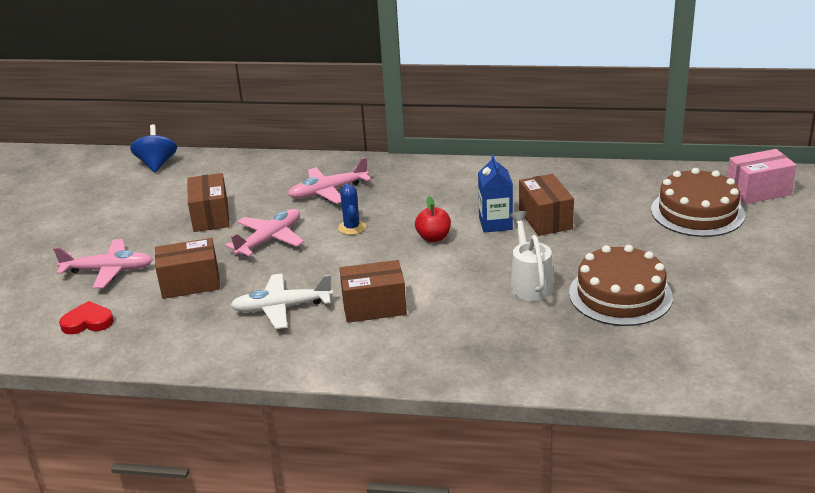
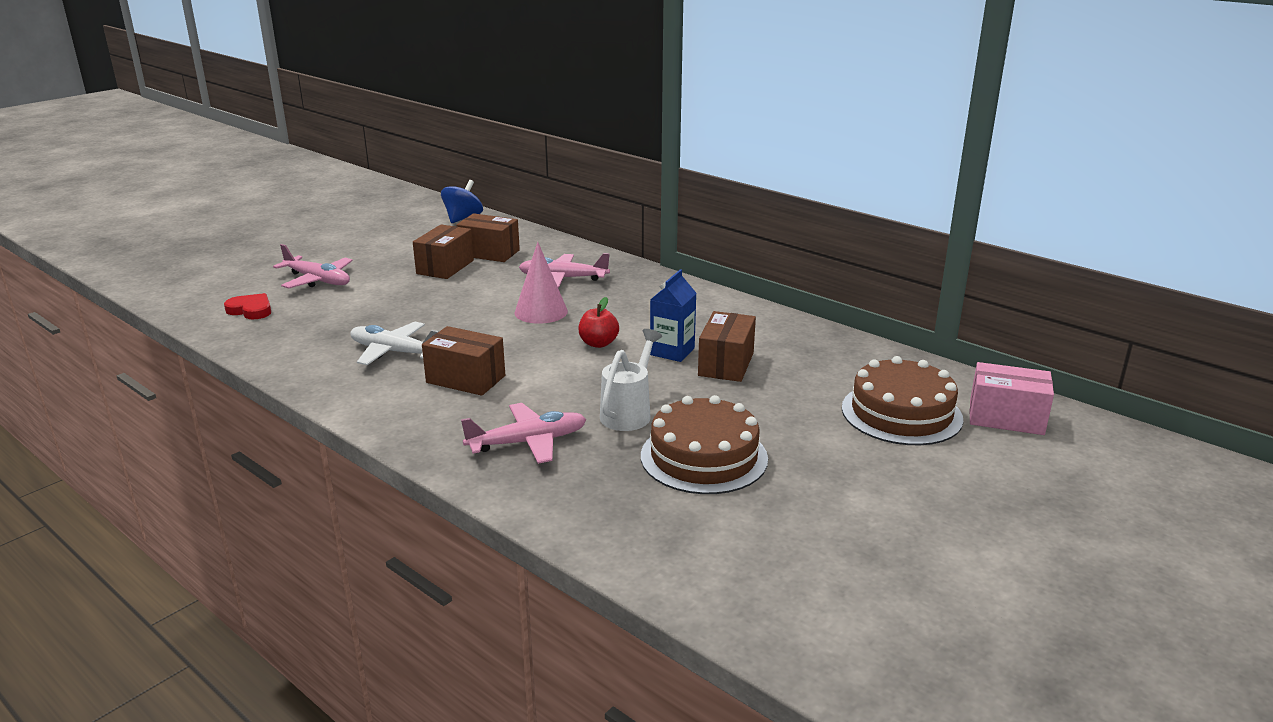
camera: 30 degrees right, 5 degrees down
brown box [155,238,220,299] -> brown box moved to [456,213,520,262]
pink plane [225,209,304,256] -> pink plane moved to [461,403,587,464]
blue cactus [338,183,366,235] -> pink cone [514,242,568,324]

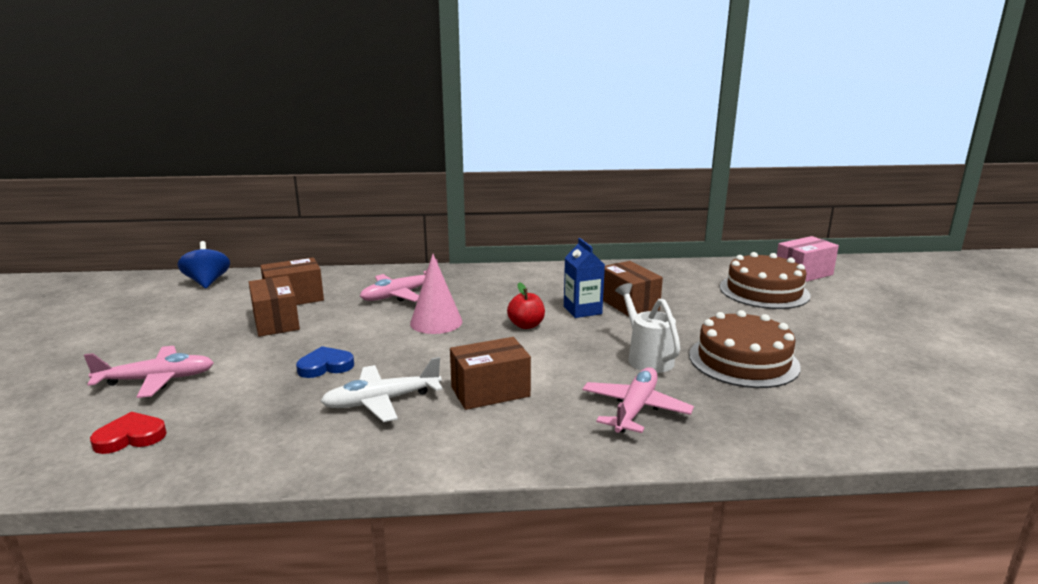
camera: 45 degrees left, 5 degrees down
none -> blue heart [296,346,354,378]

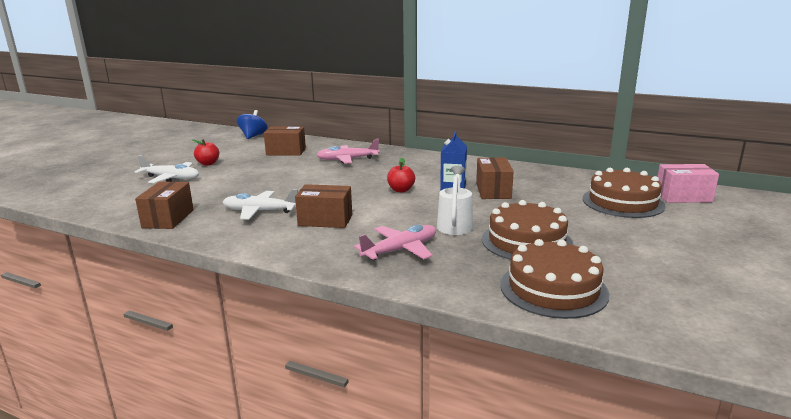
camera: 30 degrees right, 0 degrees up
pink plane [84,346,214,398] -> white plane [135,155,199,183]
red heart [90,412,167,454] -> none
brown box [249,276,300,337] -> brown box moved to [135,181,194,229]
blue heart [296,346,354,378] -> none
pink cone [410,254,462,334] -> none
none -> red apple [192,139,219,166]
none -> brown cake [500,239,609,319]

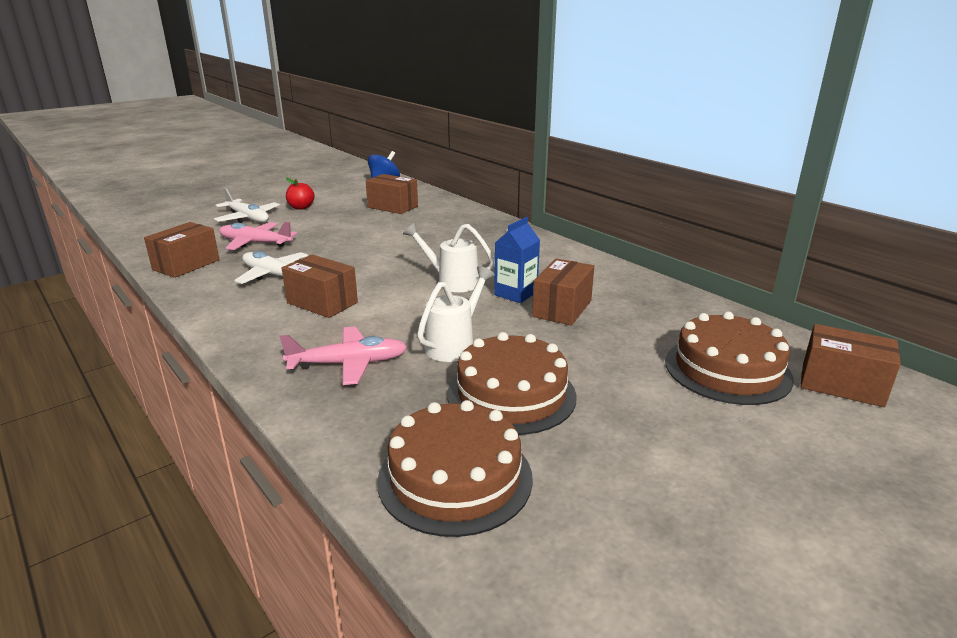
camera: 25 degrees right, 5 degrees up
pink plane [317,139,380,163] -> pink plane moved to [219,222,297,250]
red apple [387,158,415,192] -> white watering can [403,223,495,292]
pink box [658,164,719,203] -> brown box [800,324,901,407]

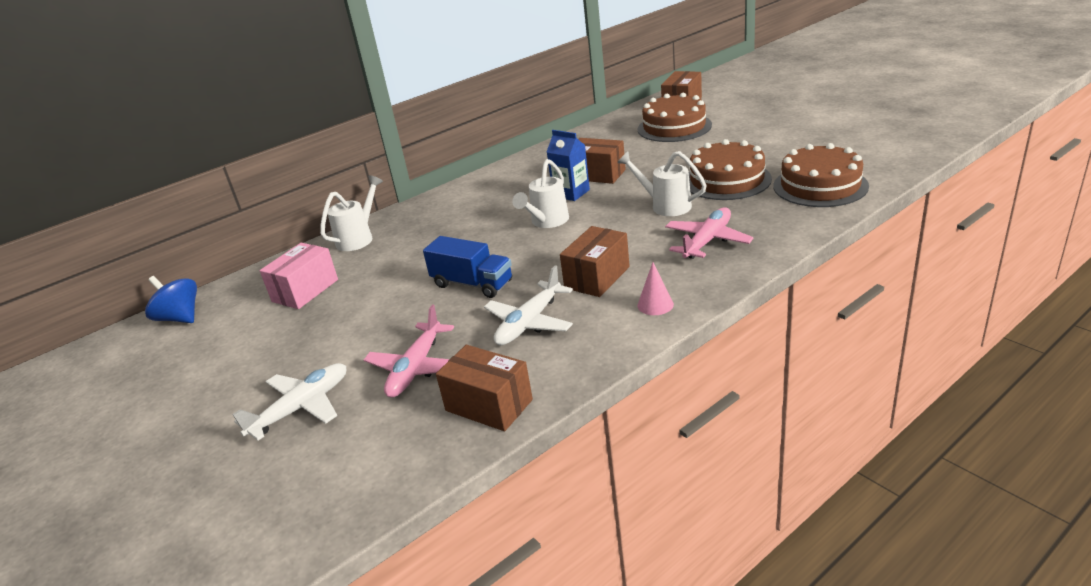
camera: 85 degrees left, 5 degrees up
pink plane [280,327,407,385] -> pink plane turned 45 degrees clockwise [665,207,754,259]
red apple [286,178,315,210] -> none
brown box [366,174,418,214] -> pink box [260,243,338,309]
none -> white watering can [320,175,383,251]
none -> blue truck [423,236,512,298]
none -> pink cone [637,262,674,315]

